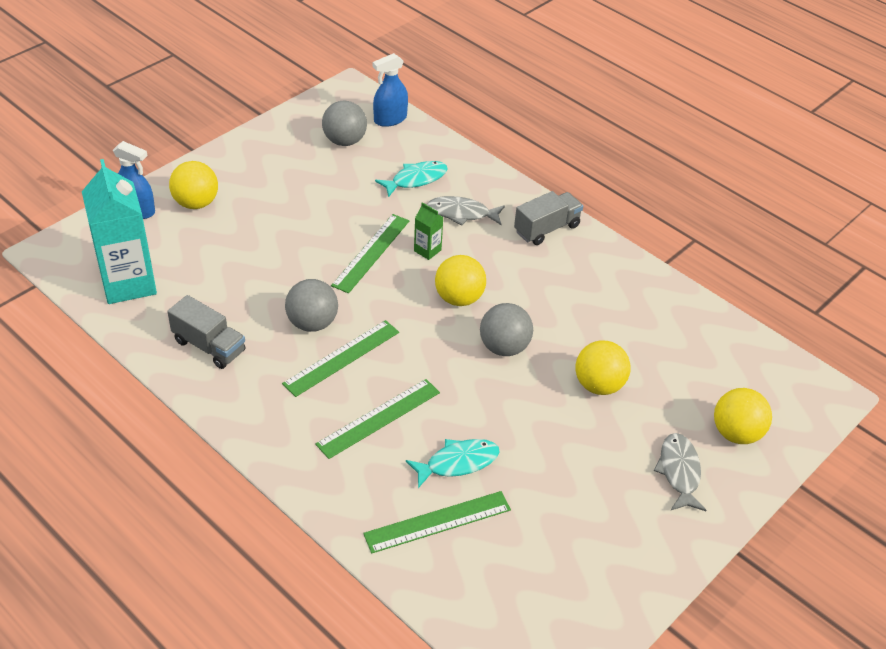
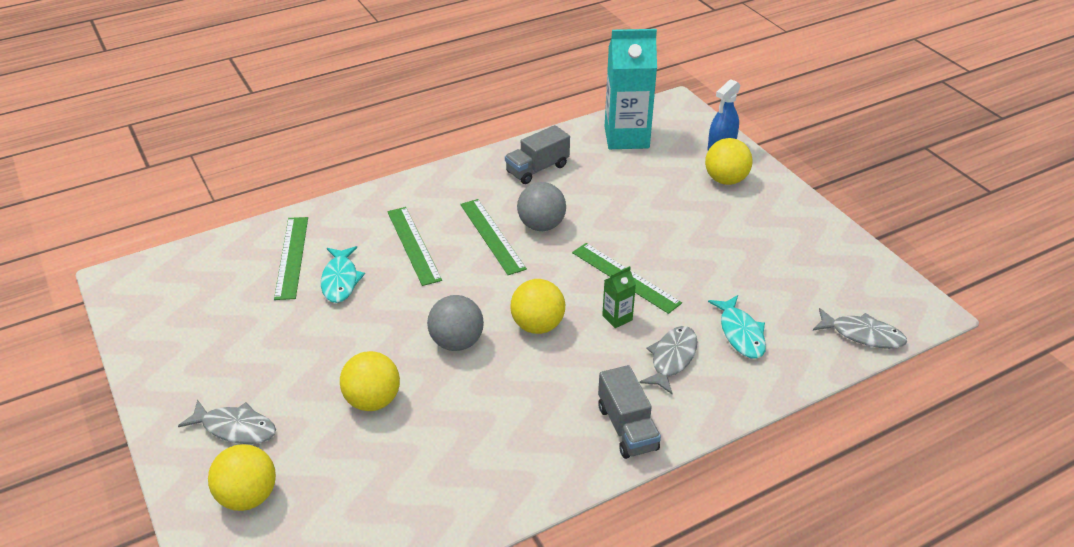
camera: 110 degrees right, 5 degrees down
grey ball [322,101,367,146] -> none
blue spray bottle [373,53,408,127] -> grey fish [813,308,907,349]

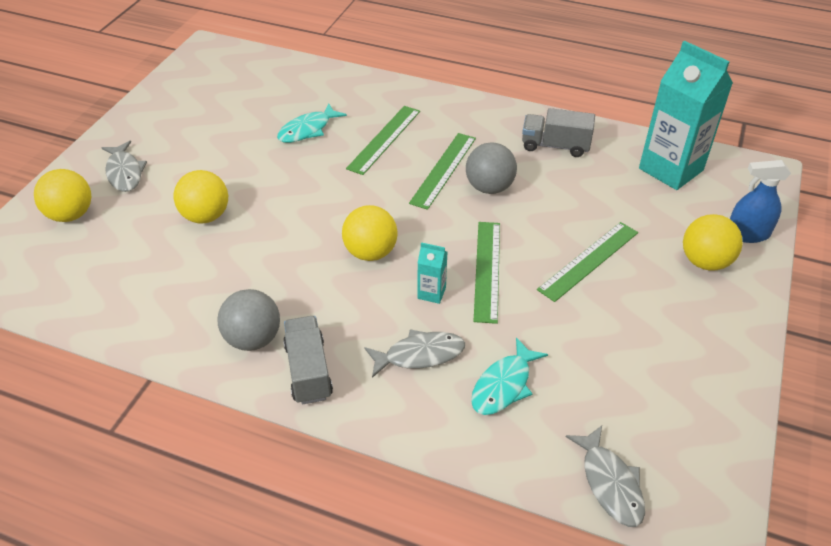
camera: 50 degrees right, 5 degrees up
green ruler [274,217,308,300] -> green ruler moved to [537,222,638,302]
grey ball [427,295,484,351] -> grey ball moved to [217,289,280,351]
grey truck [598,365,661,459] -> grey truck turned 135 degrees clockwise [283,316,333,405]
green carton [602,266,636,328] -> turquoise carton [418,242,447,304]

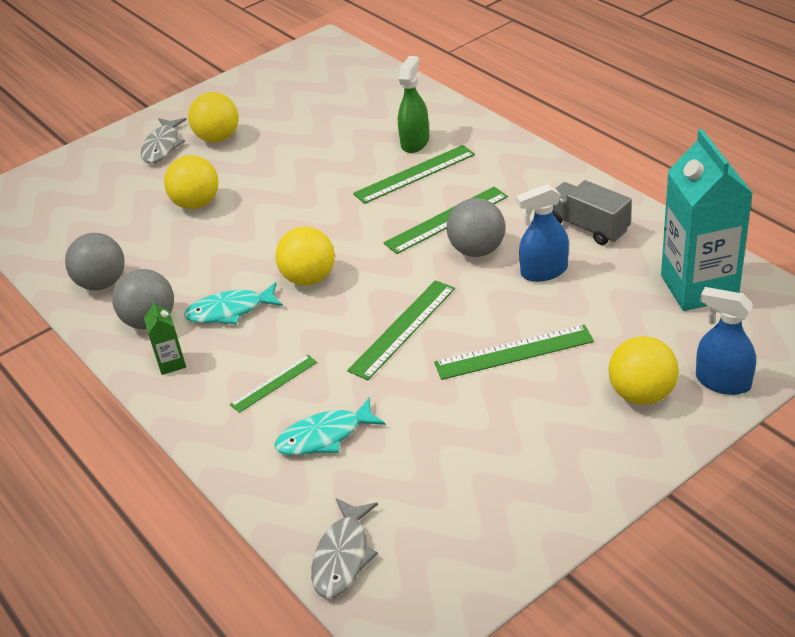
camera: 35 degrees right, 5 degrees down
yellow ball [34,169,91,222] -> yellow ball moved to [188,92,239,143]
turquoise fish [277,103,347,143] -> turquoise fish moved to [184,282,283,324]
grey truck [283,316,333,405] -> green carton [144,301,186,375]
grey fish [364,329,465,378] -> green ruler [230,355,317,413]
turquoise carton [418,242,447,304] -> none
none -> grey ball [65,233,125,291]
none -> green spray bottle [398,56,429,153]
none -> blue spray bottle [516,184,569,282]

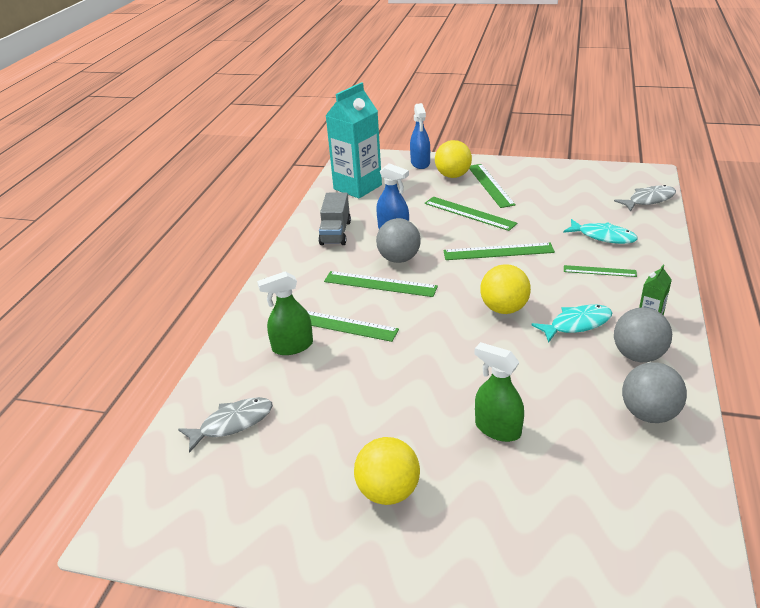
camera: 130 degrees left, 5 degrees down
grey fish [141,118,187,164] -> grey fish moved to [178,397,273,453]
yellow ball [164,155,219,209] -> green spray bottle [475,342,524,442]
turquoise fish [184,282,283,324] -> turquoise fish turned 60 degrees counterclockwise [532,305,612,343]
none -> green ruler [469,164,516,208]

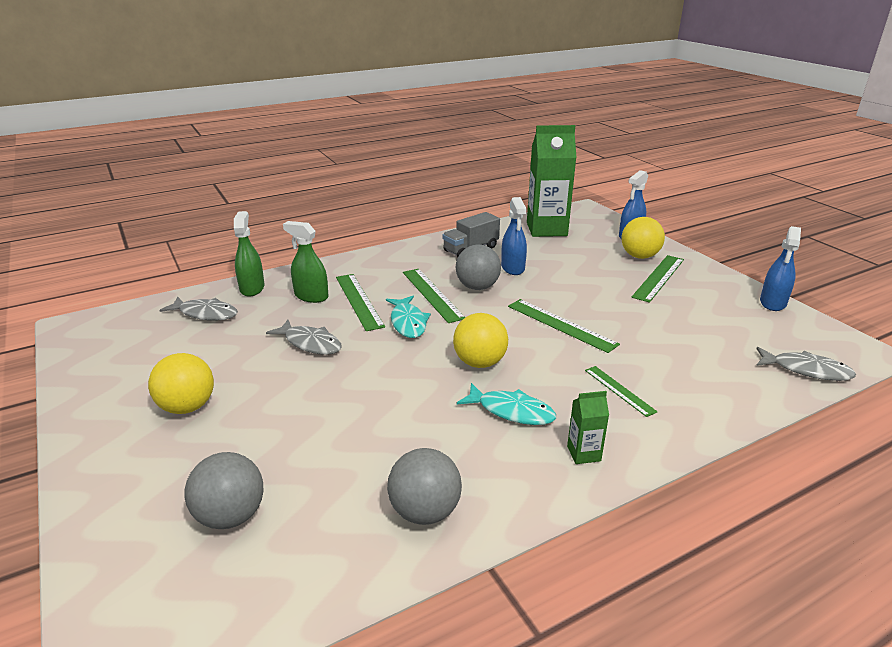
camera: 45 degrees right, 5 degrees down
turquoise carton [325,82,382,198] -> green carton [527,125,577,237]
green ruler [424,197,518,231] -> none
green spray bottle [475,342,524,442] -> green spray bottle moved to [234,211,265,297]
turquoise fish [563,219,638,244] -> turquoise fish moved to [386,296,431,338]
grey ball [614,307,672,362] -> grey ball moved to [184,452,263,529]
none -> grey fish [266,320,342,355]
none -> blue spray bottle [760,226,801,311]

